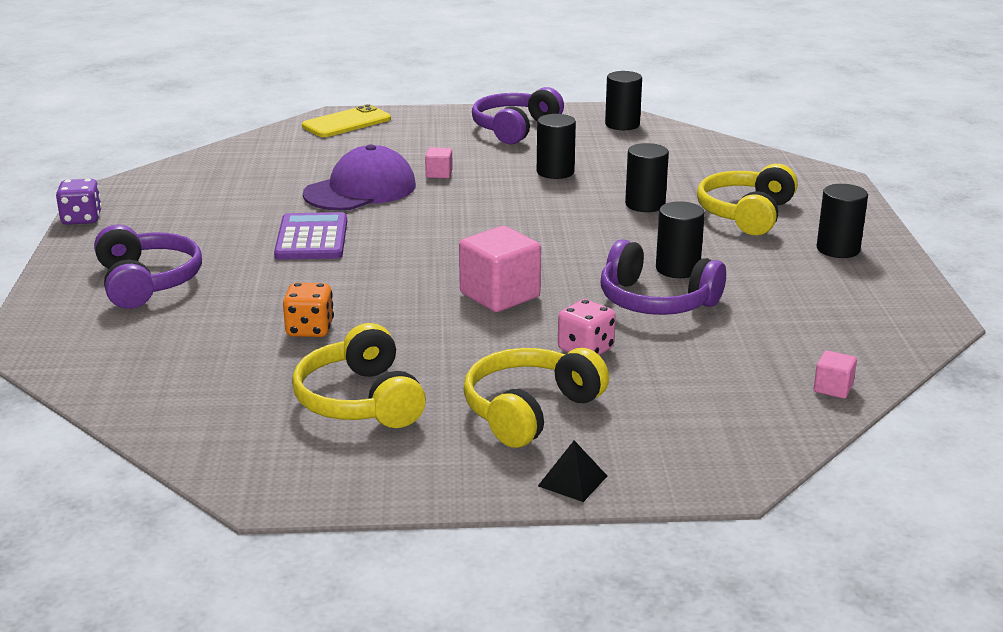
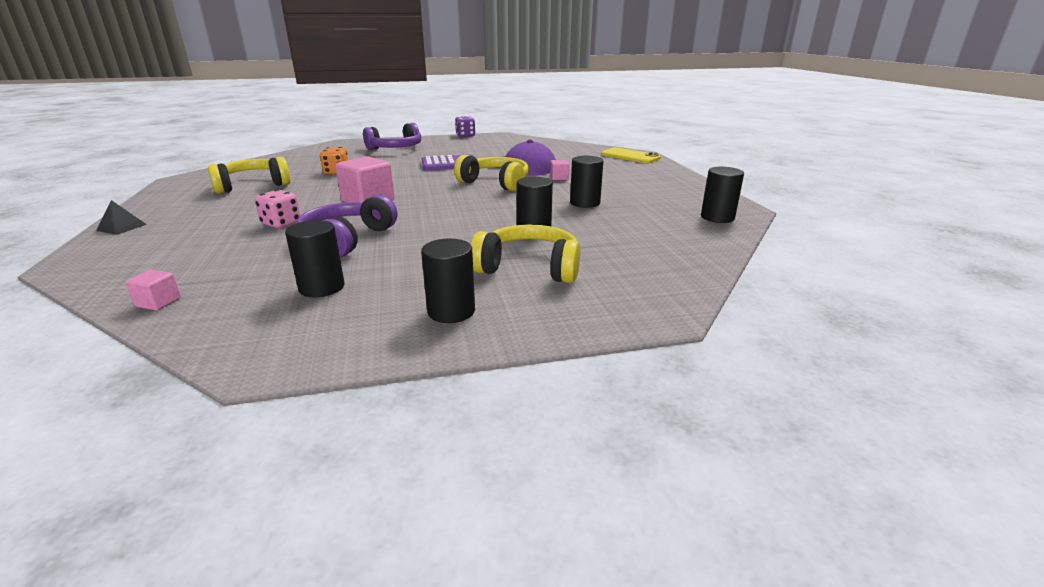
camera: 80 degrees right, 0 degrees up
yellow headphones [464,348,609,448] -> yellow headphones moved to [454,155,529,191]
purple headphones [472,87,564,144] -> none
black cylinder [656,201,705,278] -> black cylinder moved to [285,220,345,297]

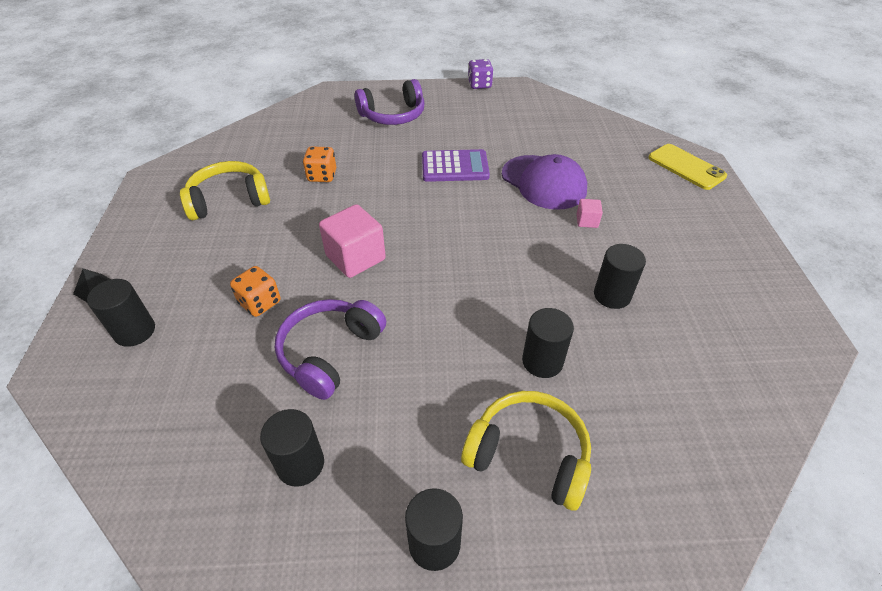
camera: 10 degrees right, 20 degrees up
pink cube [126,270,181,311] -> none
pink dice [255,189,301,228] -> orange dice [230,266,280,317]
yellow headphones [454,155,529,191] -> none
black cylinder [701,167,744,223] -> black cylinder moved to [87,279,155,347]

